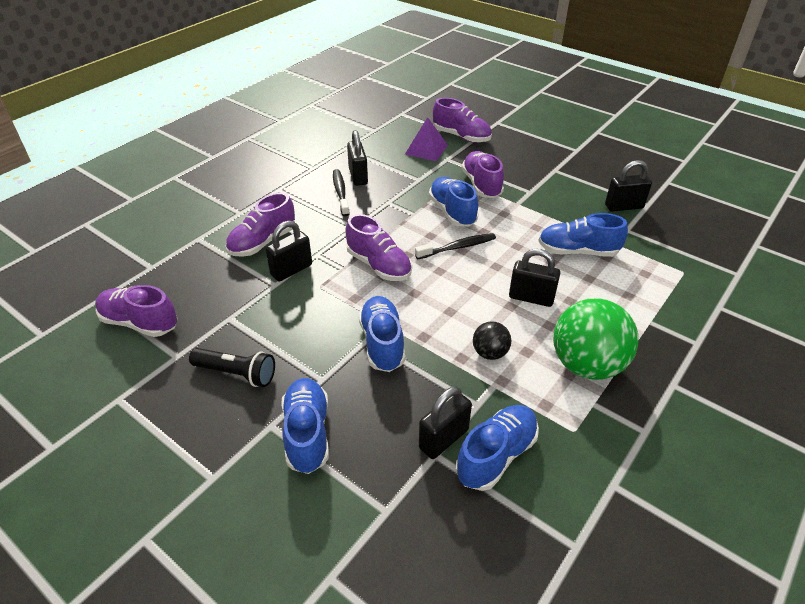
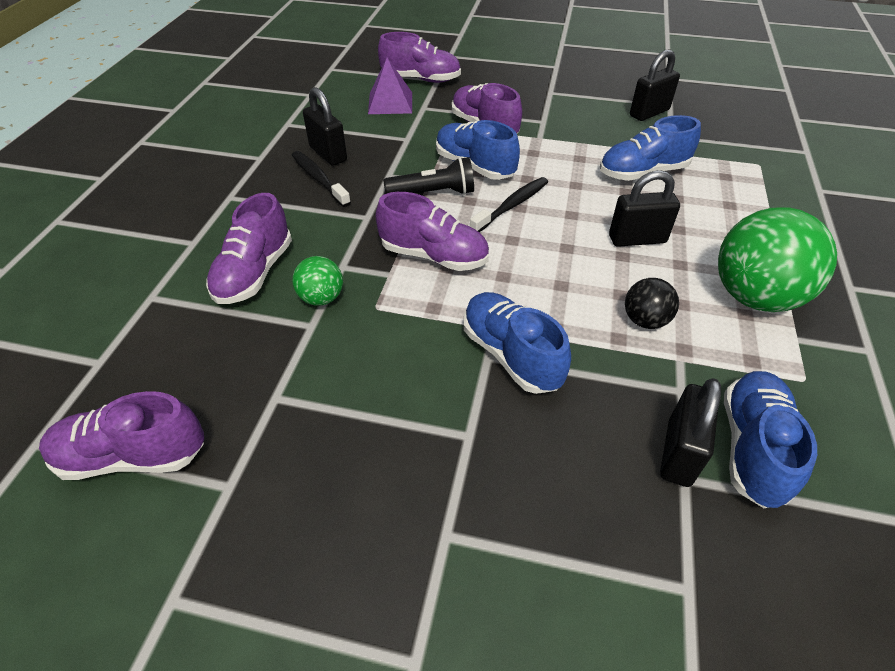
camera: 25 degrees left, 5 degrees up
black flashlight [189,348,275,387] -> black flashlight moved to [383,157,474,195]
black padlock [265,220,312,282] -> green ball [292,256,343,306]
blue shoe [281,378,329,474] -> none

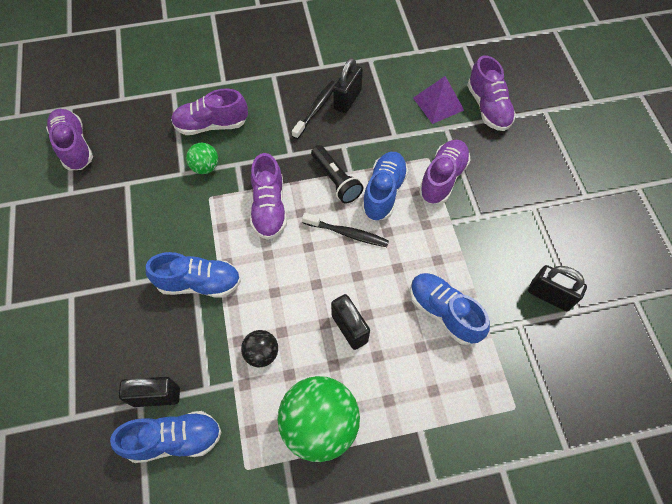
camera: 65 degrees right, 15 degrees up
blue shoe [464,292,571,394] -> blue shoe turned 60 degrees clockwise [145,252,241,298]

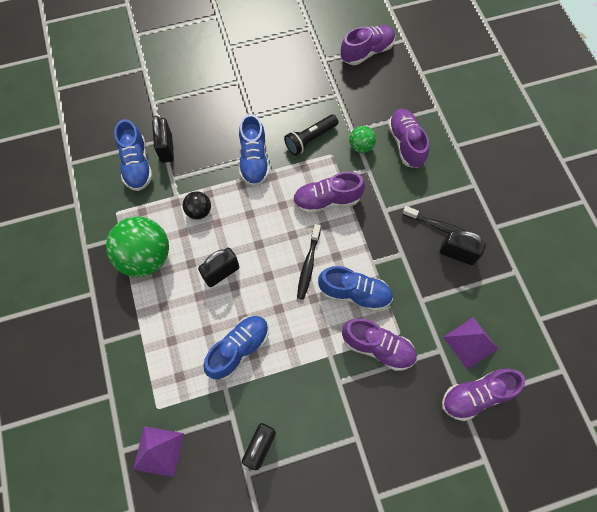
camera: 85 degrees right, 5 degrees up
black flashlight [311,145,363,204] -> black flashlight moved to [284,114,338,155]
none -> purple pyramid [133,426,184,477]

